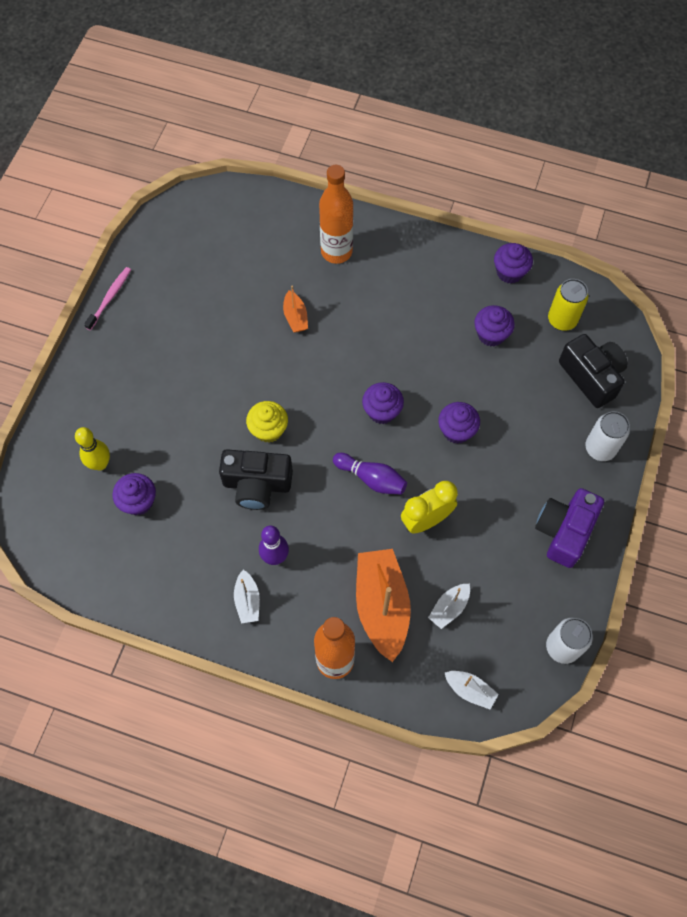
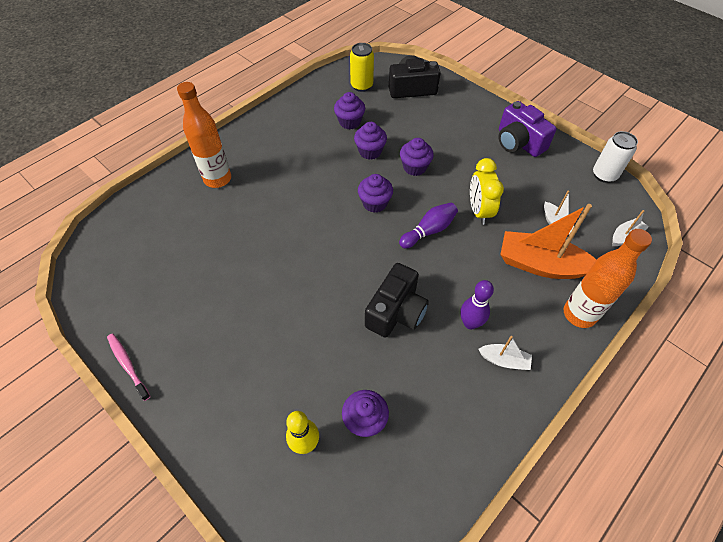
camera: 65 degrees left, 10 degrees down
yellow cupcake [246,401,288,443] -> none
orange boat [283,285,308,333] -> none
purple cupcake [494,243,533,284] -> purple cupcake moved to [354,122,387,160]
white can [585,411,630,461] -> none

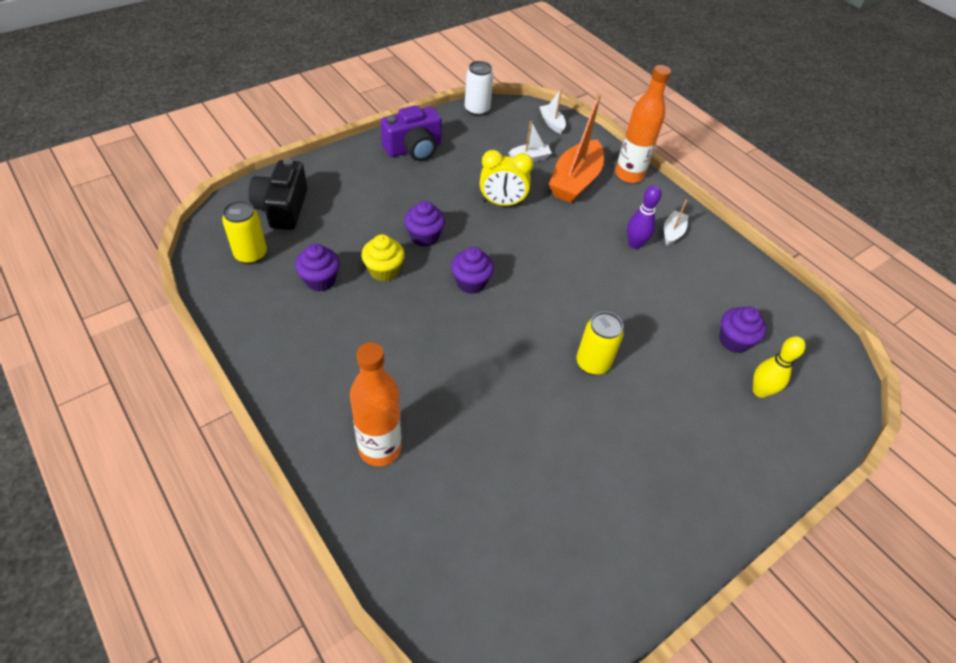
camera: 85 degrees left, 5 degrees down
pink toothbrush [107,333,151,401] -> none
purple cupcake [354,122,387,160] -> yellow cupcake [361,234,405,281]
black camera [365,263,429,338] -> none
purple bowling pin [399,202,458,249] -> none
none -> yellow can [576,312,624,375]

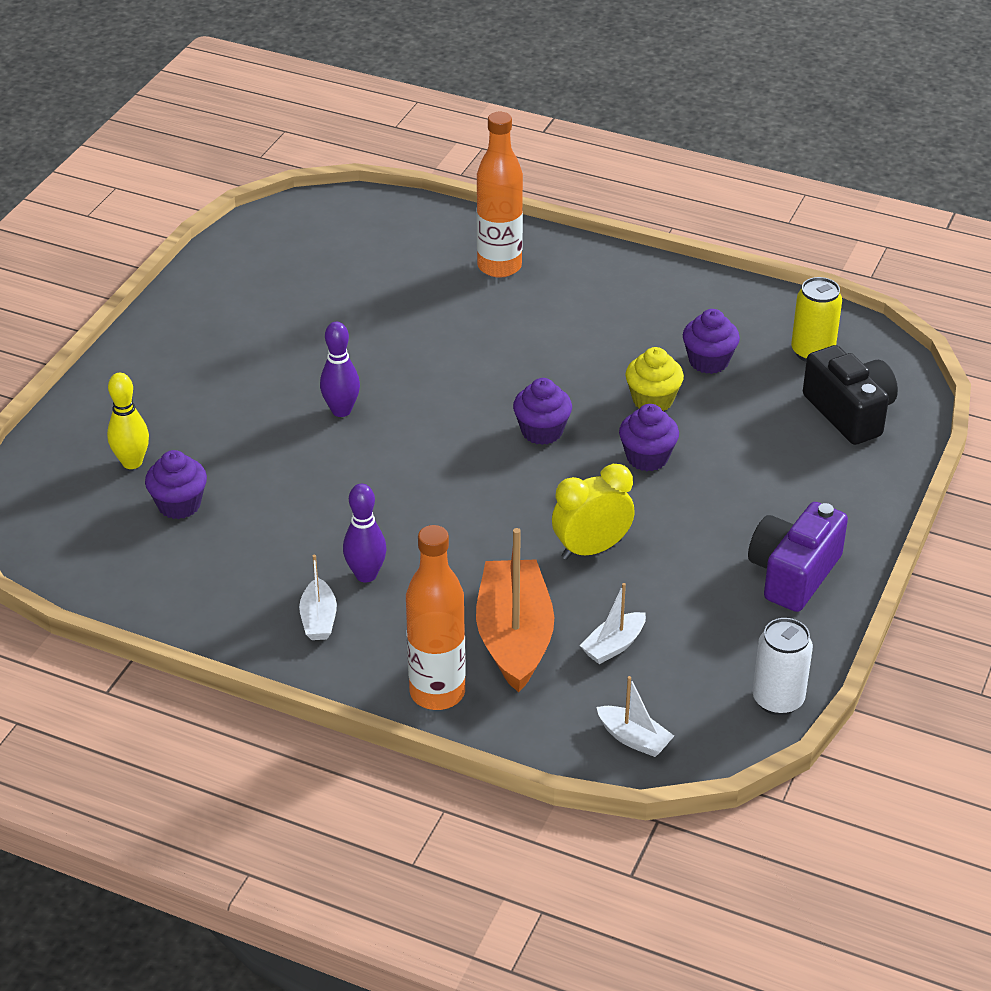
camera: 155 degrees right, 10 degrees down
yellow can [576,312,624,375] -> purple bowling pin [320,322,360,417]

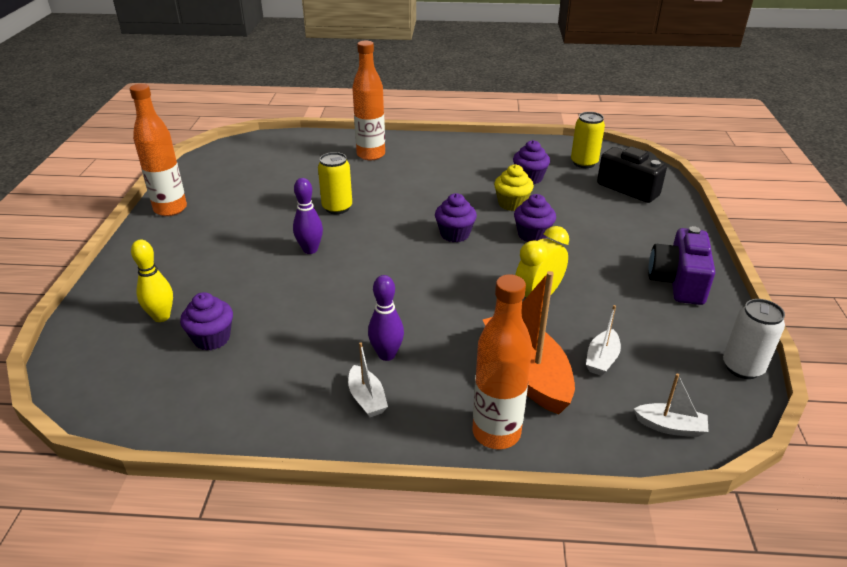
camera: 20 degrees left, 5 degrees down
none -> orange bottle [130,84,187,216]
none -> yellow can [318,152,352,214]

